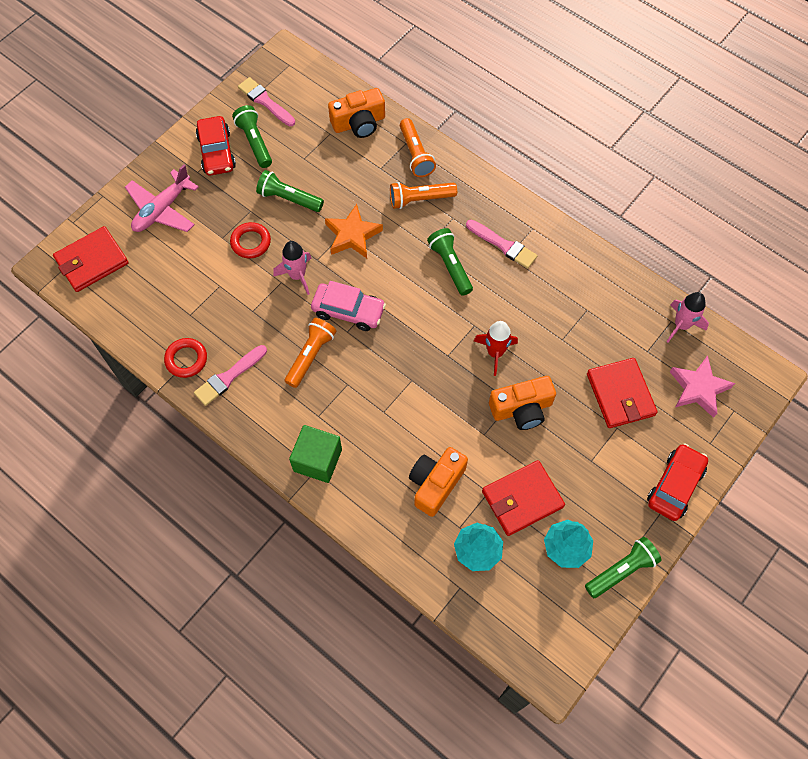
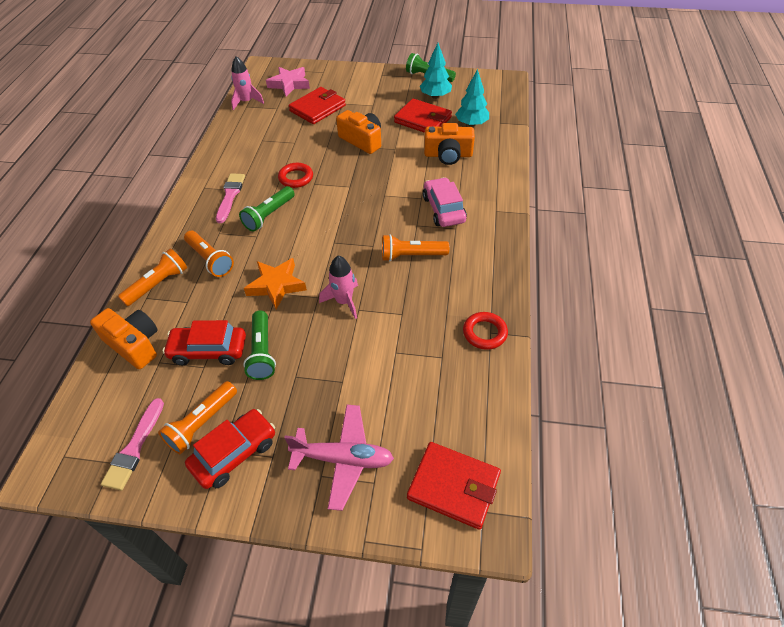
camera: 120 degrees left, 15 degrees down
pink brush [194,345,267,406] -> none
red ring [230,222,271,258] -> red ring moved to [278,163,313,188]
green flashlight [232,105,272,168] -> orange flashlight [158,381,237,455]
green cube [289,425,342,483] -> none
pink car [311,281,386,331] -> pink car moved to [423,177,467,227]
red rocket [474,321,518,376] -> none
red car [647,444,708,521] -> red car moved to [163,320,246,366]

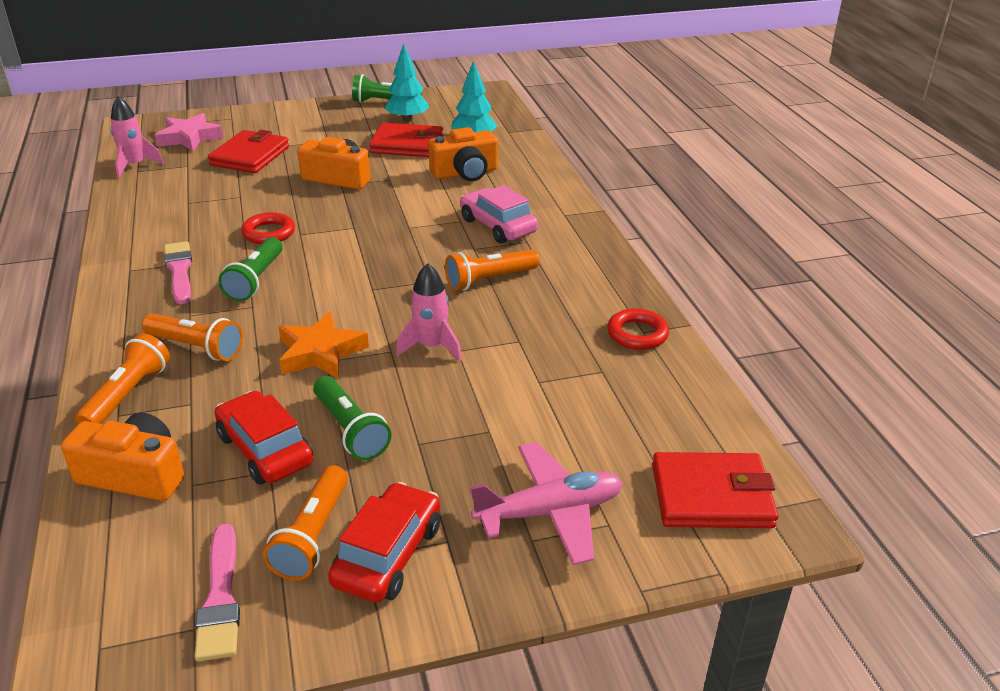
camera: 25 degrees left, 15 degrees down
red car [163,320,246,366] -> red car turned 75 degrees clockwise [215,391,313,485]

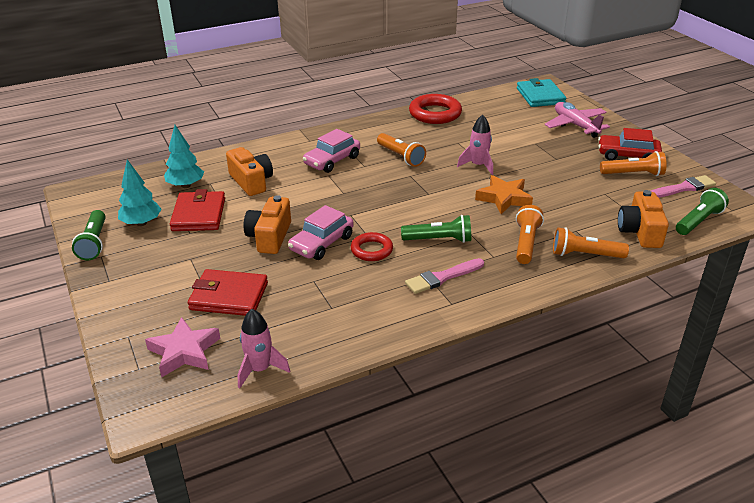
camera: 100 degrees left, 0 degrees up
red car [215,391,313,485] -> none
green flashlight [313,376,391,461] -> green flashlight moved to [676,188,729,235]
red ring [607,308,669,350] -> red ring [409,94,462,124], size x1.64
red wallet [652,452,778,528] -> turquoise wallet [517,78,567,107]
none -> pink car [288,205,354,260]

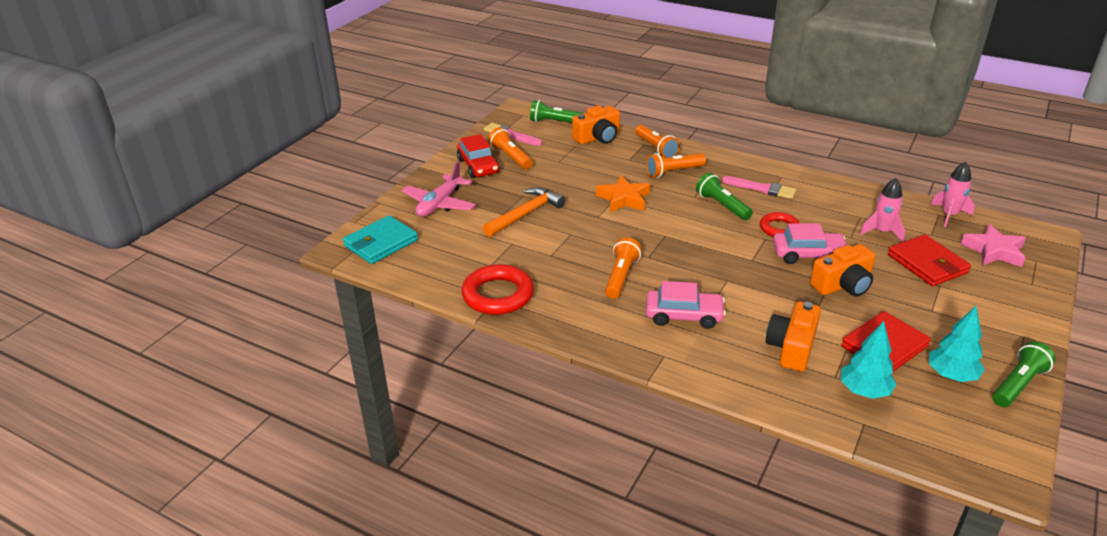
camera: 125 degrees left, 0 degrees up
pink rocket [457,114,493,175] -> pink rocket moved to [859,178,905,242]
none -> orange hammer [483,187,566,237]

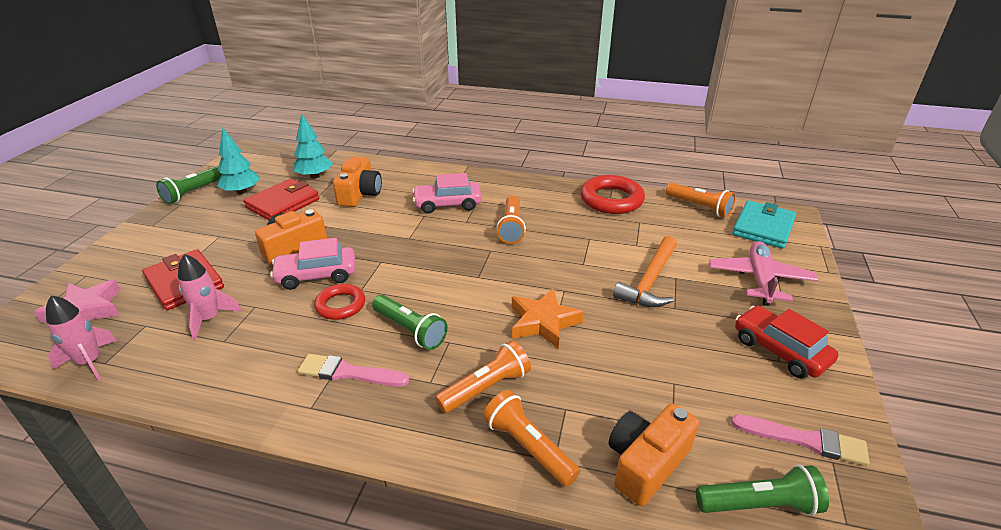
camera: 165 degrees right, 0 degrees up
orange flashlight [488,127,533,169] -> orange flashlight moved to [666,183,736,217]

